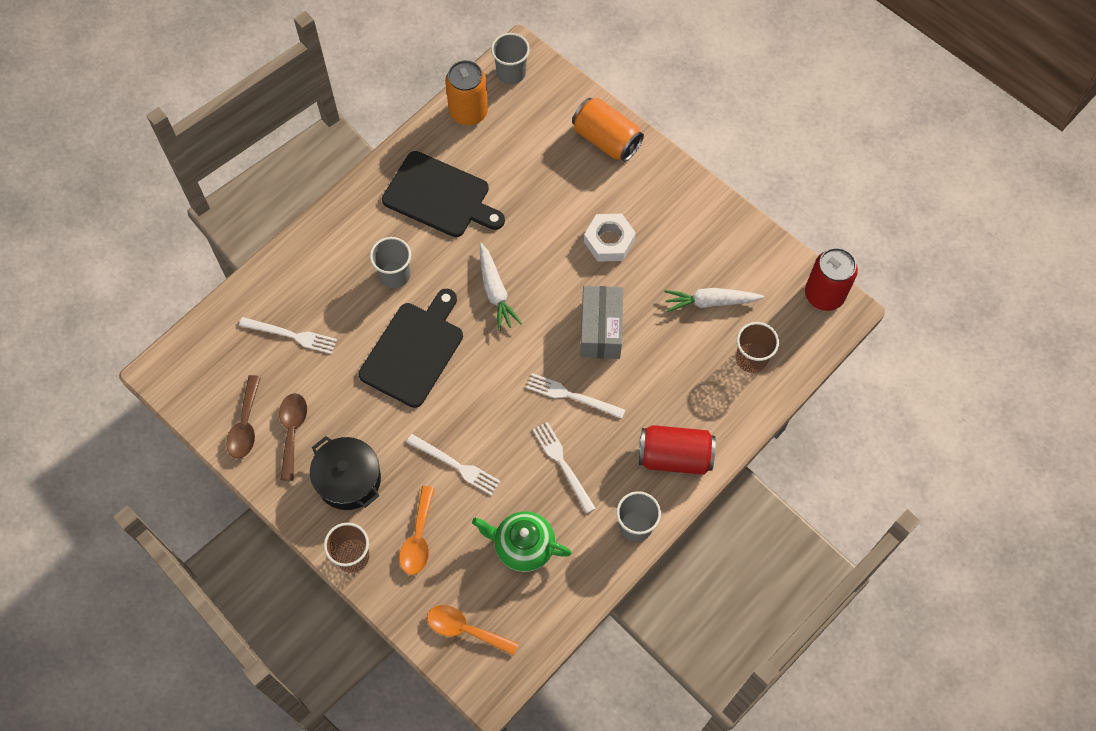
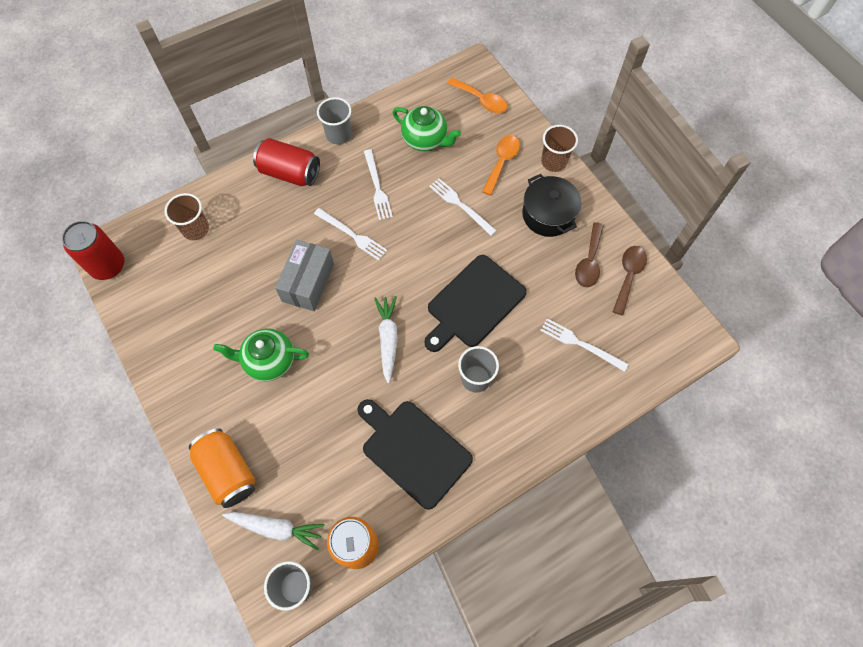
camera: 165 degrees left, 0 degrees up
white nut [584,214,636,262] -> green teapot [213,328,309,381]
white carrot [664,288,764,312] -> white carrot moved to [222,512,325,550]

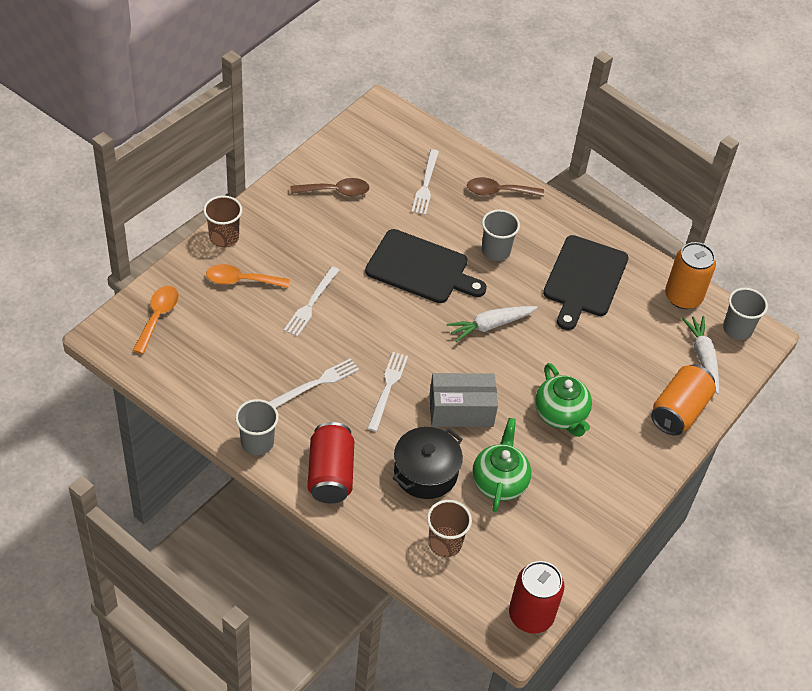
camera: 115 degrees left, 15 degrees down
green teapot [392,106,461,151] -> green teapot moved to [472,418,531,512]
black pot [522,174,581,237] -> black pot moved to [393,427,463,499]
brown spoon [612,246,647,315] -> brown spoon moved to [467,177,544,197]

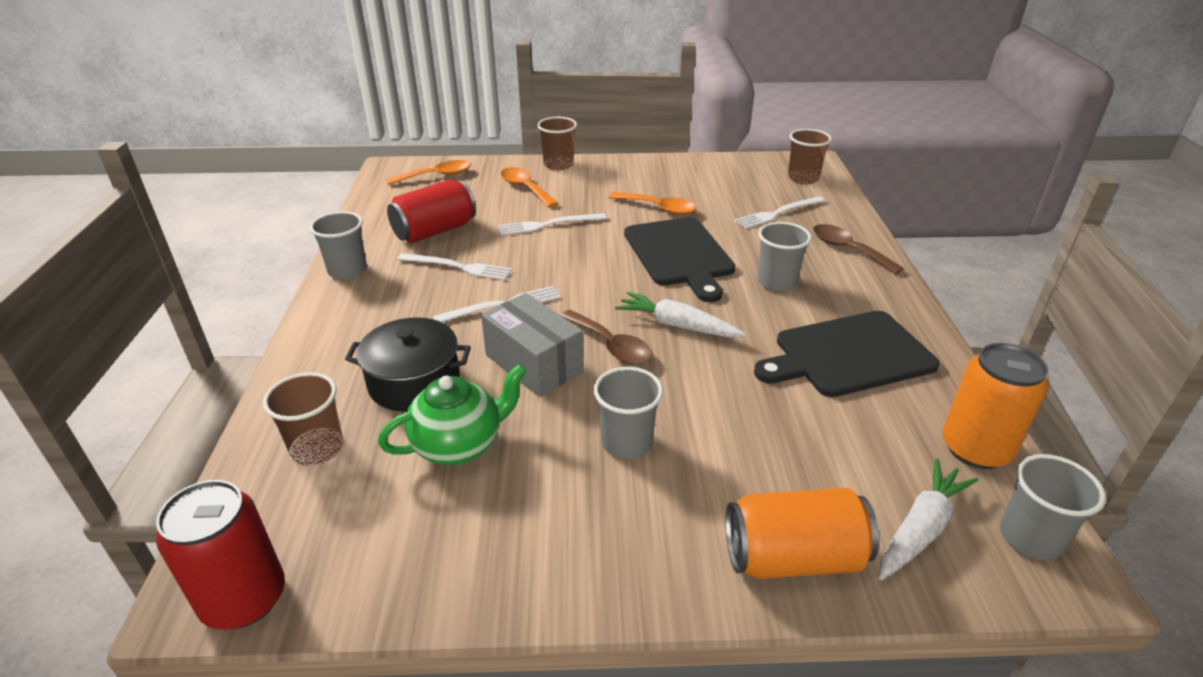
camera: 55 degrees right, 15 degrees down
brown spoon [290,178,369,196] -> brown spoon moved to [560,310,653,365]
red can [307,422,354,503] -> red can moved to [387,180,476,243]
green teapot [535,363,592,437] -> grey cup [594,367,663,459]
none -> orange spoon [609,192,696,215]
none -> brown cup [788,129,832,184]

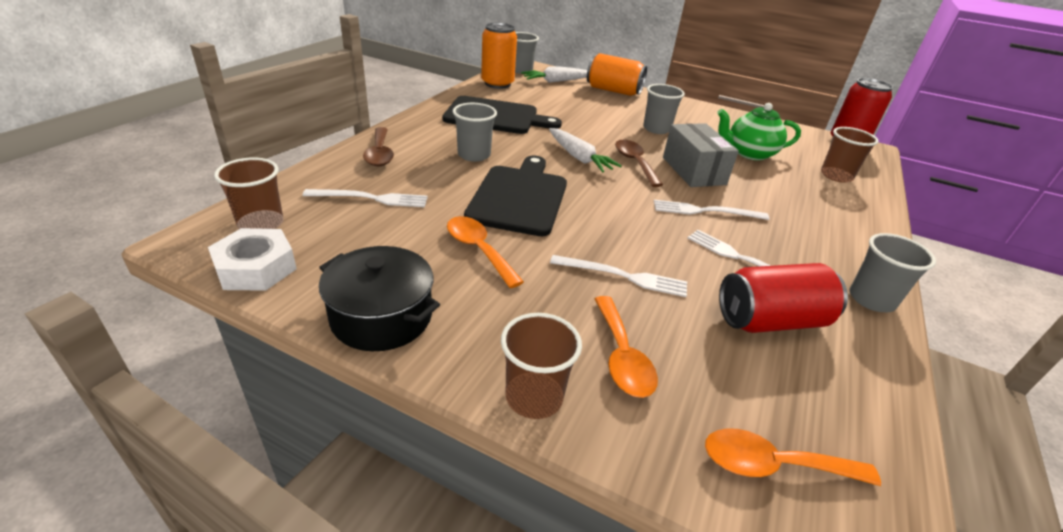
camera: 155 degrees left, 0 degrees up
black pot [345,317,471,411] -> black pot moved to [319,246,440,351]
none -> white nut [208,228,297,291]

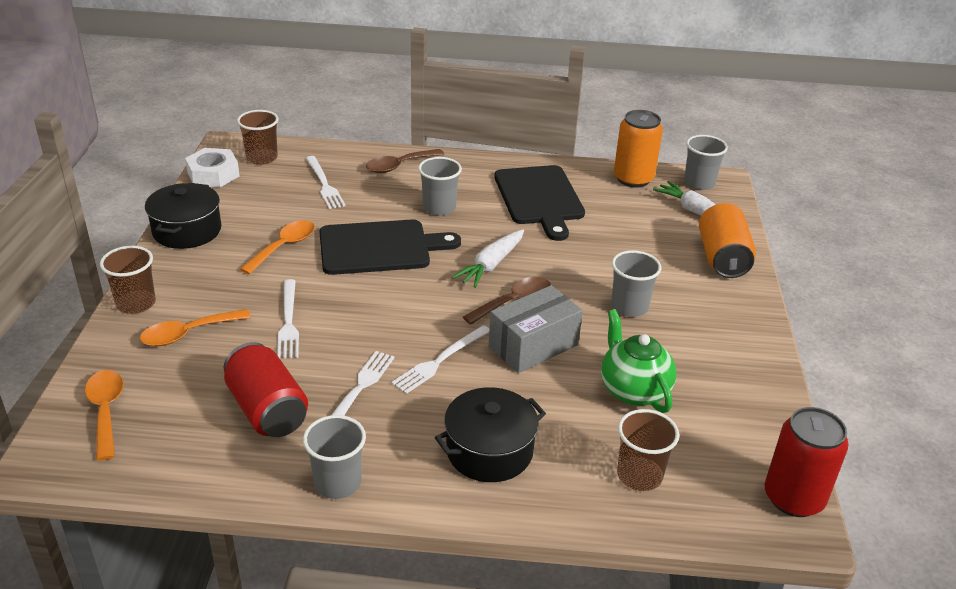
camera: 70 degrees right, 0 degrees up
white fork [654,200,769,220] -> white fork turned 120 degrees counterclockwise [391,325,489,394]
none -> black pot [435,387,546,482]

